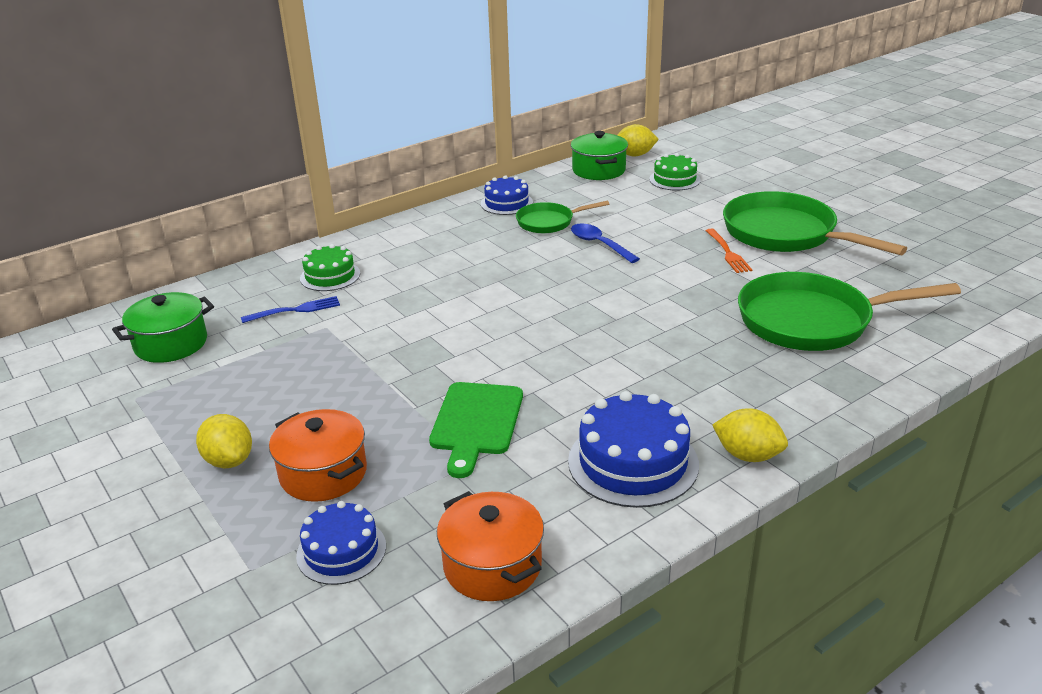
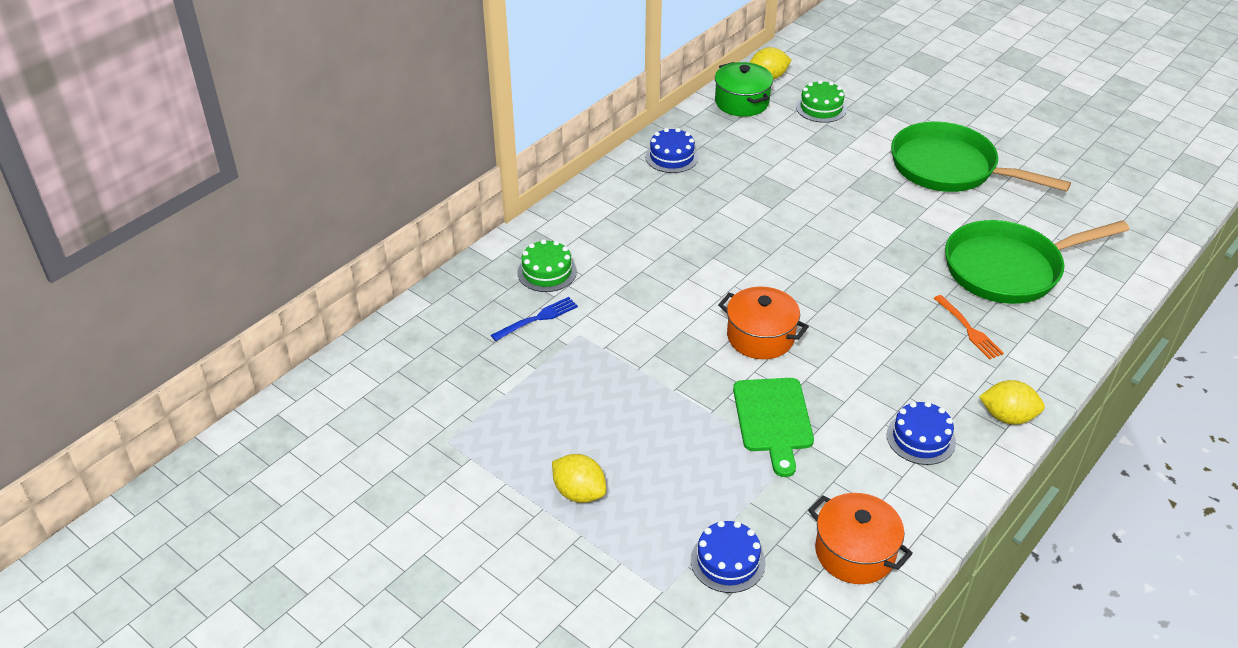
camera: 15 degrees left, 10 degrees up
green pot [112,292,214,363] -> none
orange pot [269,409,367,502] -> orange pot moved to [718,287,809,359]
green pan [516,201,609,234] -> none
blue cake [568,391,699,508] -> blue cake [887,401,956,465], size x0.62
blue spoon [571,223,640,263] -> none
orange fork [706,229,752,273] -> orange fork moved to [934,295,1004,360]

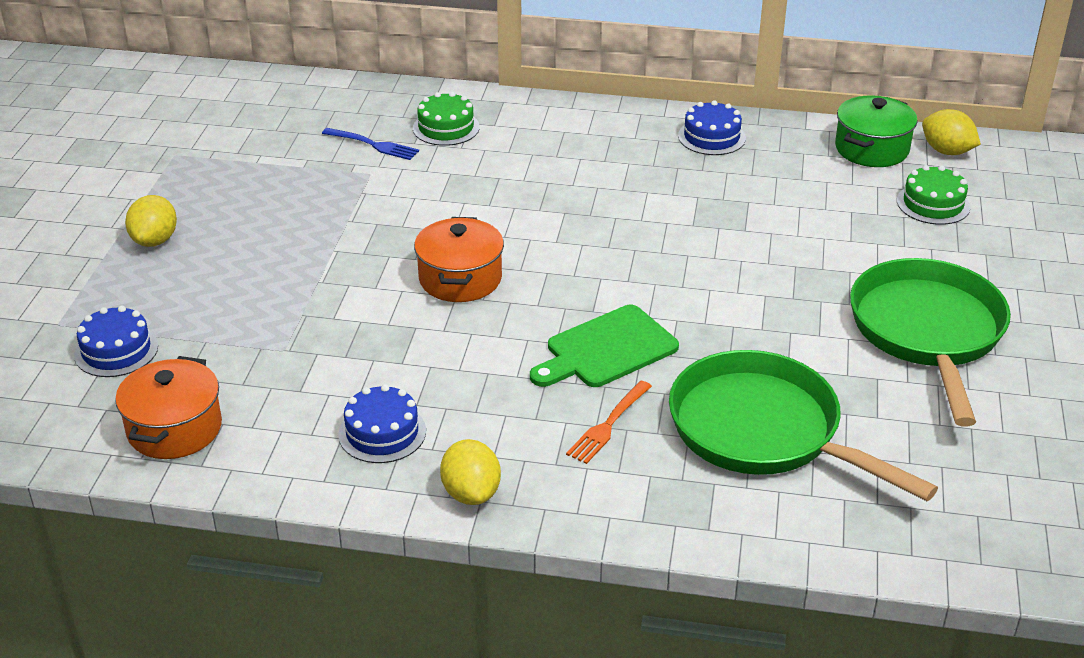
camera: 60 degrees right, 5 degrees down
green cutting board [733,378,814,477] -> green cutting board moved to [530,305,679,387]

